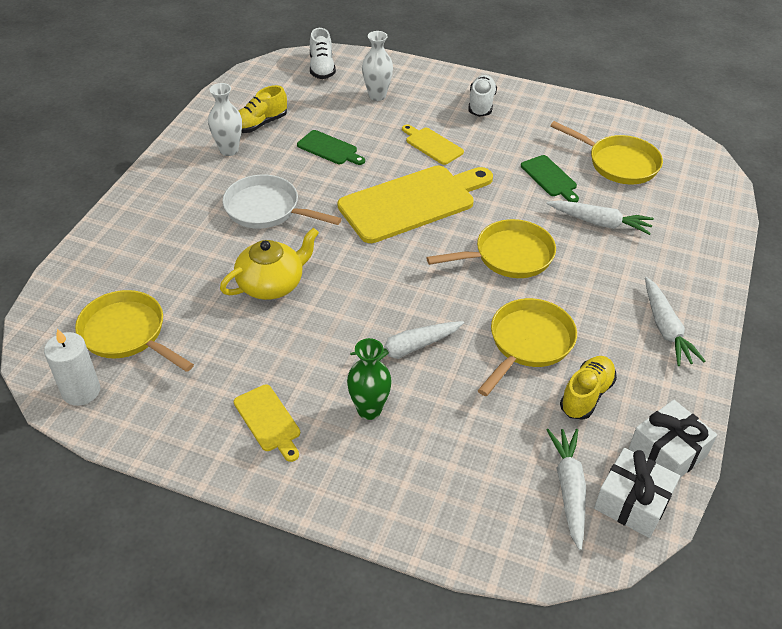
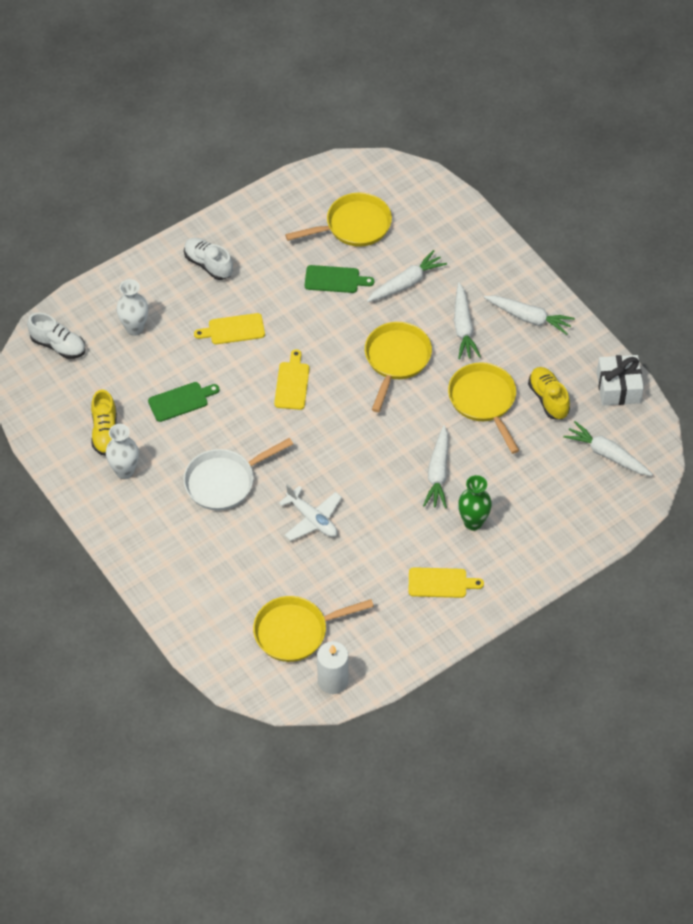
camera: 55 degrees left, 10 degrees up
yellow teapot [220,228,319,300] -> white plane [279,484,342,541]
yellow cutting board [338,166,493,243] -> yellow cutting board [274,349,309,410], size x0.48
white gift [594,448,680,538] -> none
none -> white carrot [454,282,481,359]

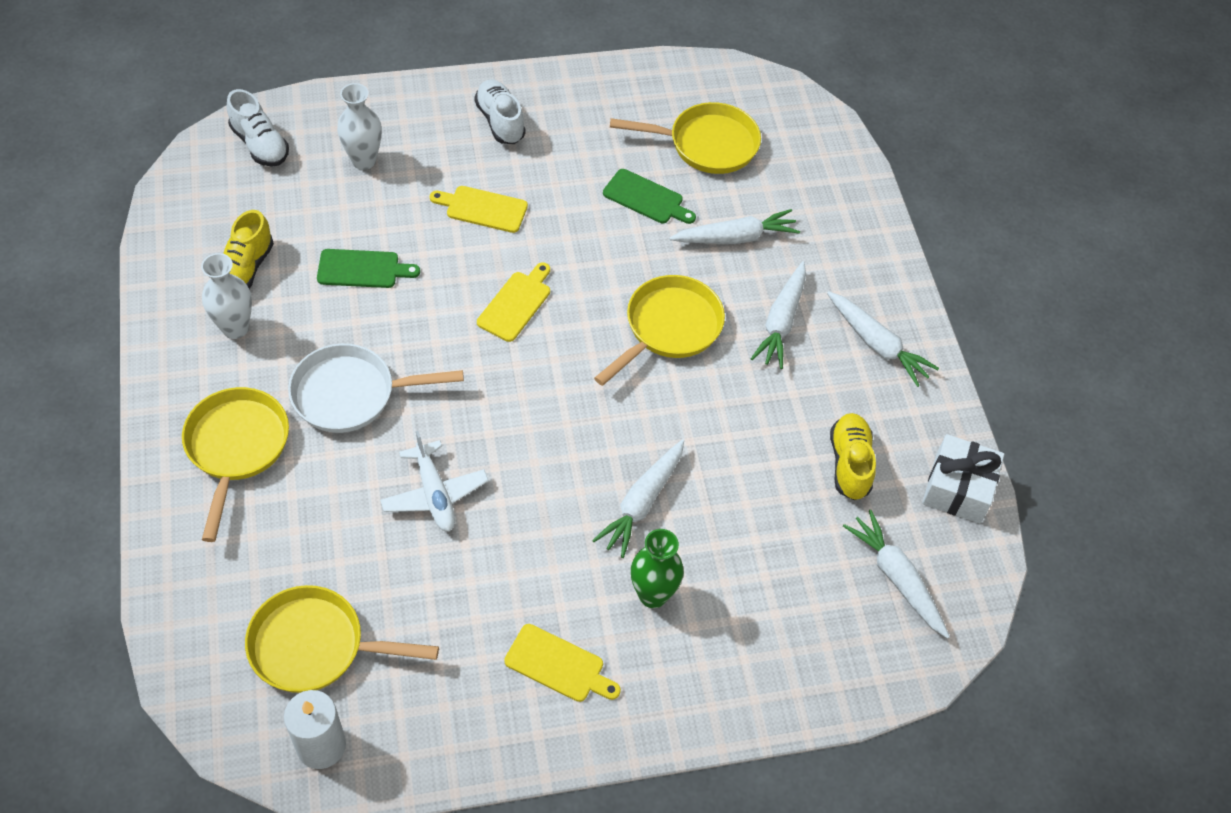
camera: 20 degrees right, 0 degrees up
yellow pan [448,362,519,454] -> yellow pan moved to [182,387,289,542]

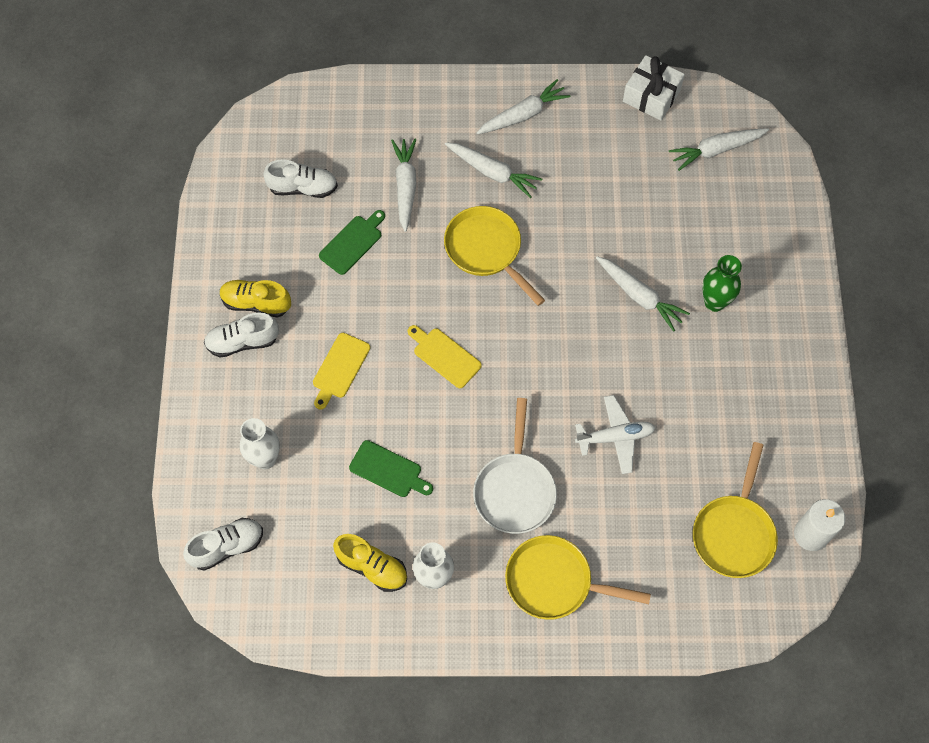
camera: 75 degrees left, 10 degrees up
green cutting board [317,249,420,288] -> green cutting board turned 105 degrees clockwise [349,440,433,497]
yellow cutting board [504,624,621,702] -> none
yellow pan [610,102,761,174] -> white shoe [263,159,338,198]
yellow shoe [830,413,876,500] -> yellow shoe moved to [220,280,291,317]

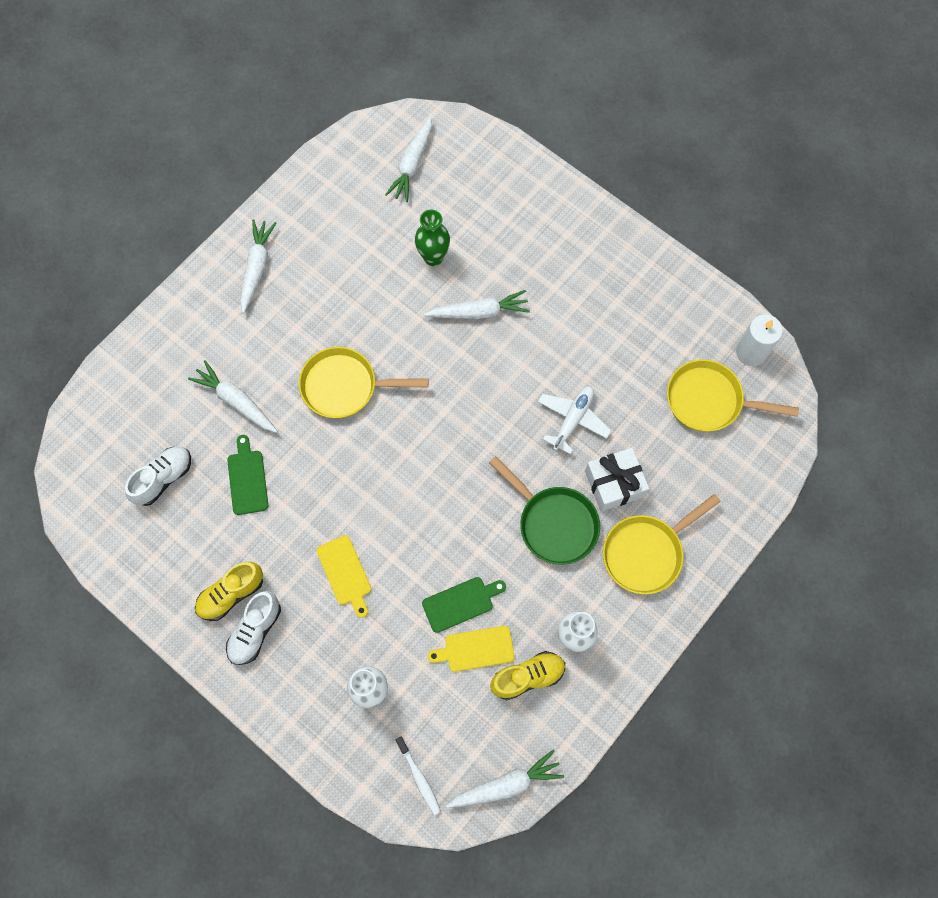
camera: 50 degrees left, 5 degrees up
white shoe [183,518,263,571] -> white toothbrush [396,737,441,815]
yellow cutting board [408,325,482,388] -> yellow cutting board moved to [427,626,515,672]
white carrot [445,142,542,198] -> white carrot moved to [446,750,564,808]
white pan [473,398,557,534] -> green pan [489,456,600,565]
white gift [623,55,685,120] -> white gift moved to [585,448,649,512]
yellow pan [693,442,778,578] -> yellow pan turned 135 degrees clockwise [667,359,799,432]
green vase [702,255,742,312] -> green vase moved to [415,210,450,266]

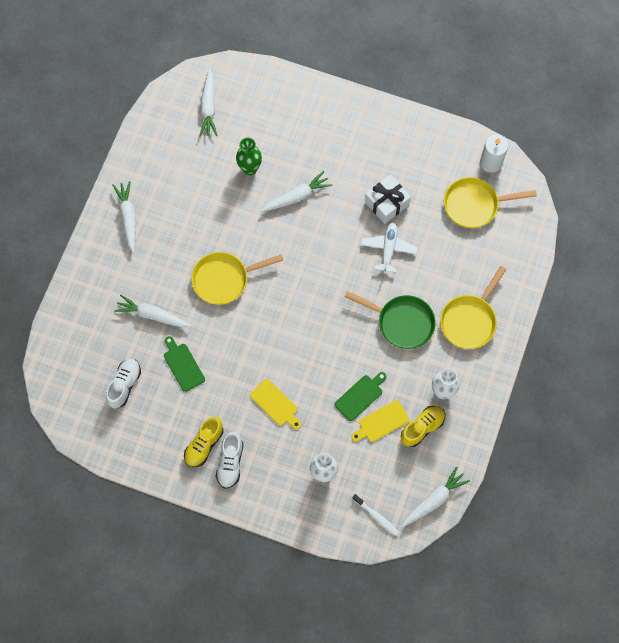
camera: 20 degrees left, 0 degrees up
white gift [585,448,649,512] -> white gift moved to [365,174,411,224]

